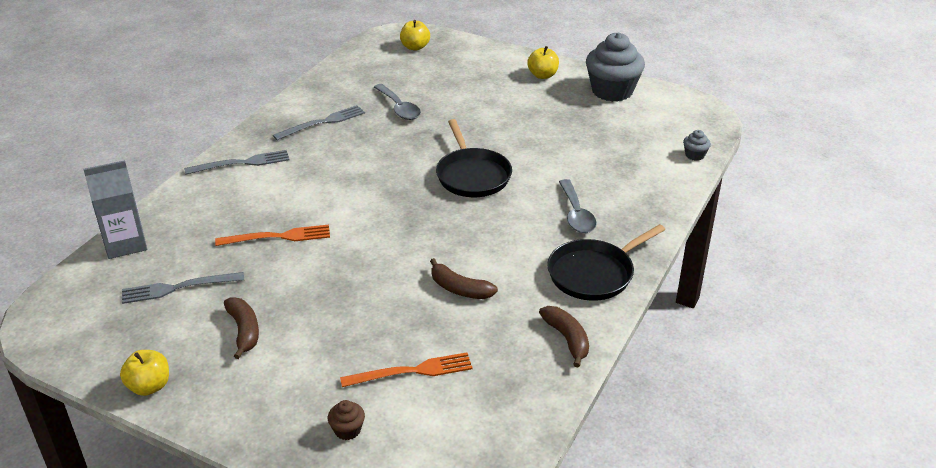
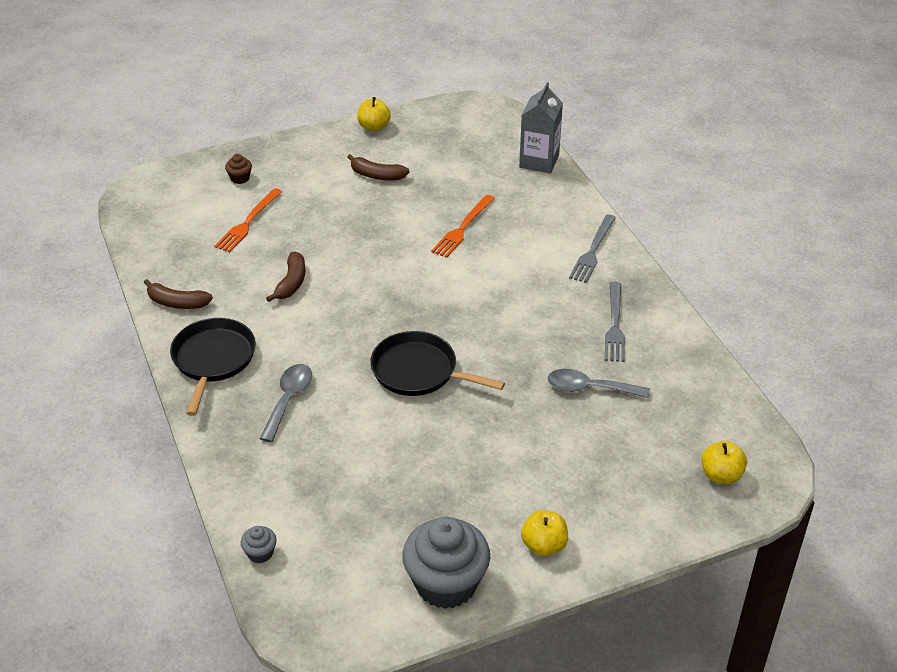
camera: 130 degrees right, 5 degrees up
grey fork [122,272,244,304] -> none
brown banana [430,258,498,299] -> brown banana turned 120 degrees clockwise [266,252,305,302]
grey spoon [559,179,597,233] -> grey spoon turned 75 degrees clockwise [260,364,312,442]

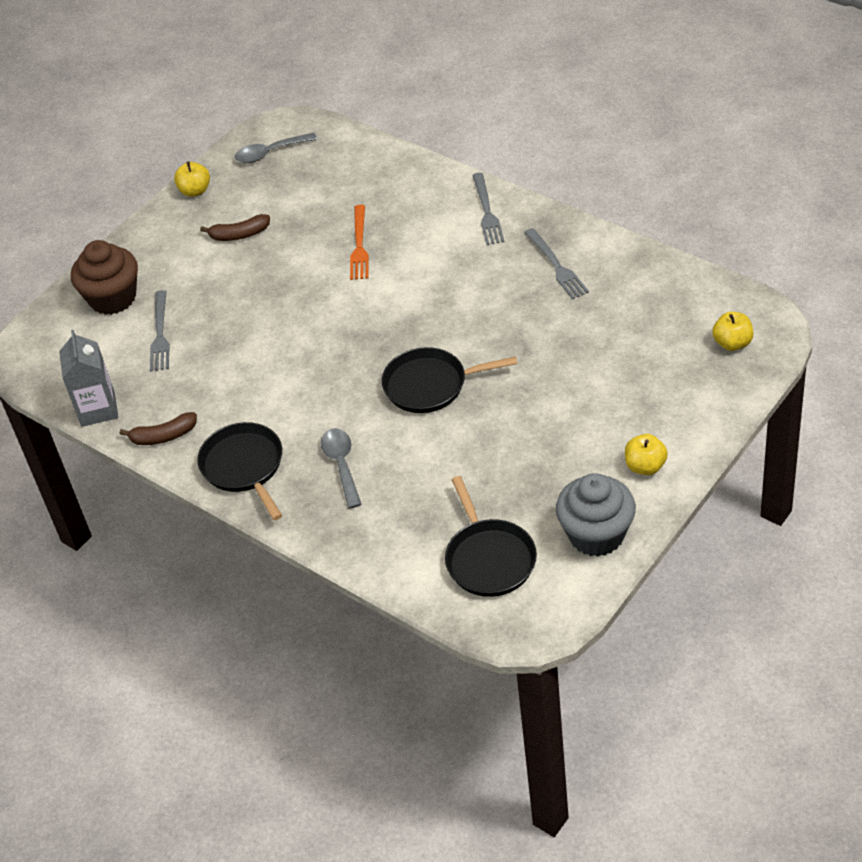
camera: 25 degrees left, 5 degrees up
orange fork [215,188,282,252] -> grey fork [150,290,169,372]
brown cupcake [225,154,252,184] -> brown cupcake [71,240,138,315], size x2.37
grey cupcake [241,526,277,563] -> none
brown banana [266,252,305,302] -> none
grey carton [519,82,563,174] -> grey carton moved to [59,330,118,427]
grey spoon [547,369,650,398] -> grey spoon moved to [234,133,317,163]
none -> black pan [445,476,537,597]

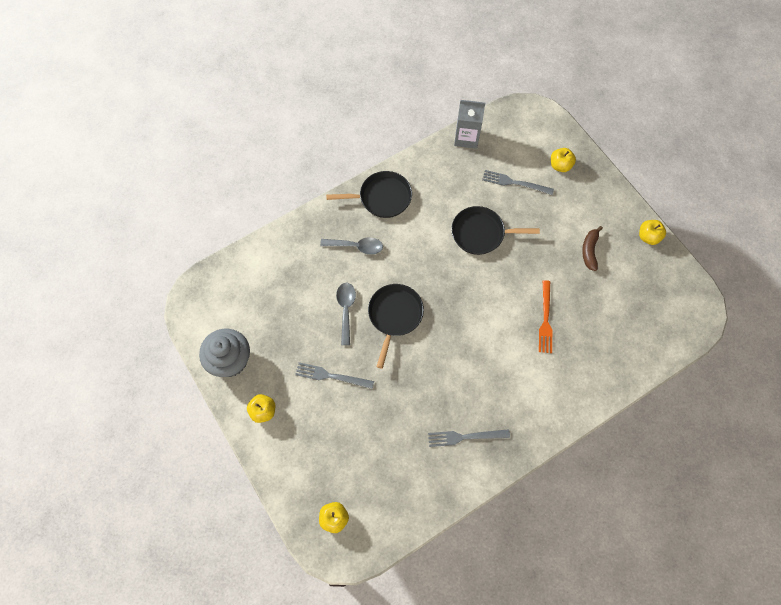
camera: 105 degrees right, 20 degrees up
brown cupcake [71,240,138,315] -> yellow apple [551,148,576,172]
brown banana [120,412,197,445] -> none
grey spoon [234,133,317,163] -> grey spoon moved to [336,283,356,345]
orange fork [350,205,369,280] -> orange fork turned 105 degrees counterclockwise [539,280,553,353]
black pan [445,476,537,597] -> black pan moved to [451,206,540,255]
grey fork [472,173,504,245] -> grey fork moved to [295,362,374,389]

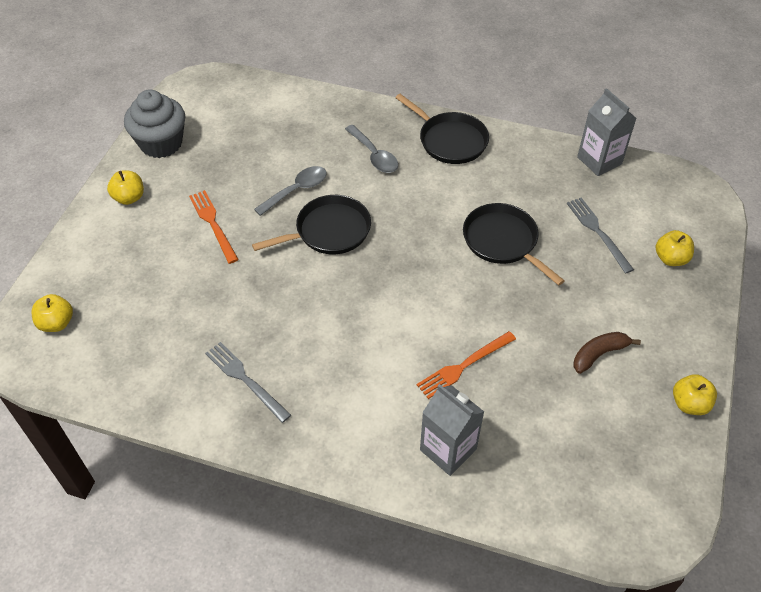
camera: 50 degrees right, 15 degrees down
grey fork [295,362,374,389] -> orange fork [189,190,239,264]
none -> grey carton [420,384,484,476]

